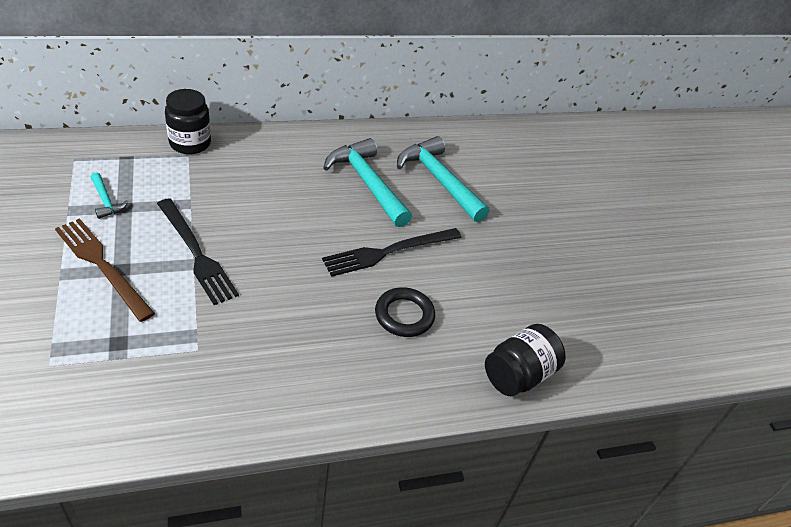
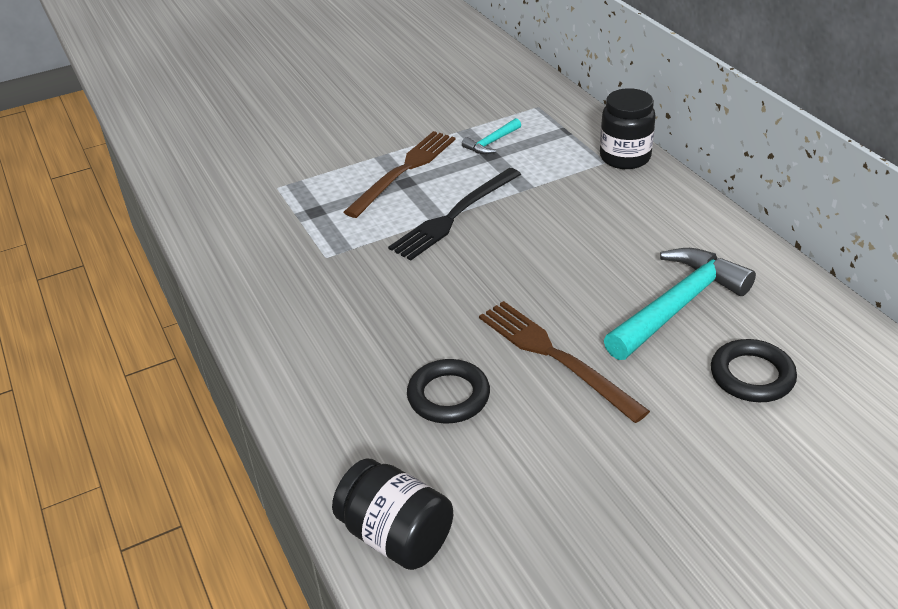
camera: 85 degrees right, 5 degrees down
black fork [322,228,462,277] -> brown fork [479,301,650,423]
turquoise hammer [397,136,490,222] -> black ring [711,339,797,402]

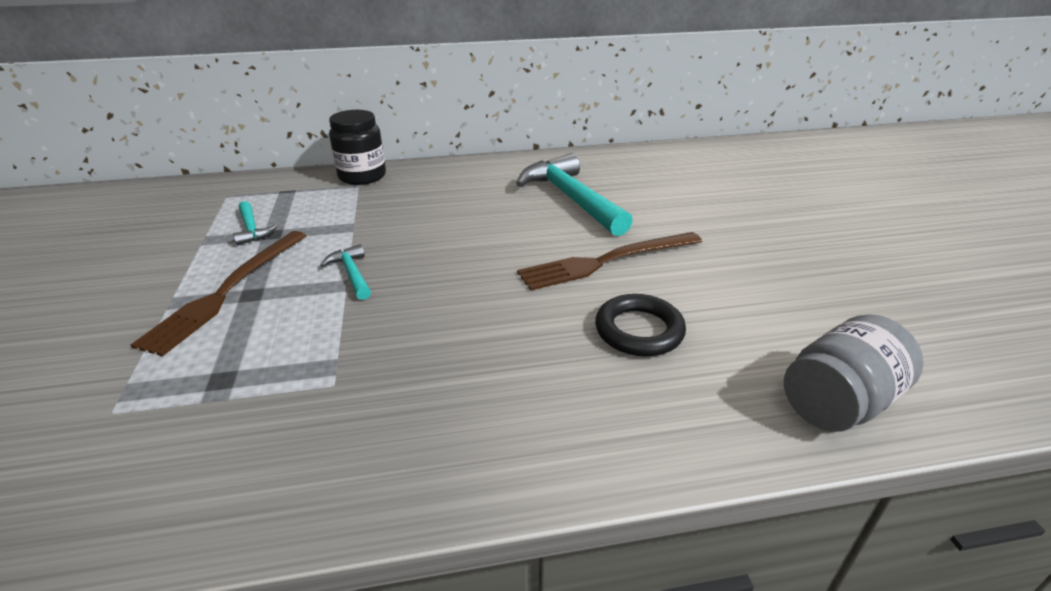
camera: 75 degrees left, 5 degrees down
black jar [332,458,453,570] -> grey jar [784,314,924,432]
brown fork [344,131,456,218] -> brown fork turned 120 degrees counterclockwise [131,231,307,357]
black fork [388,168,521,261] -> turquoise hammer [321,244,371,300]
black ring [711,339,797,402] -> none

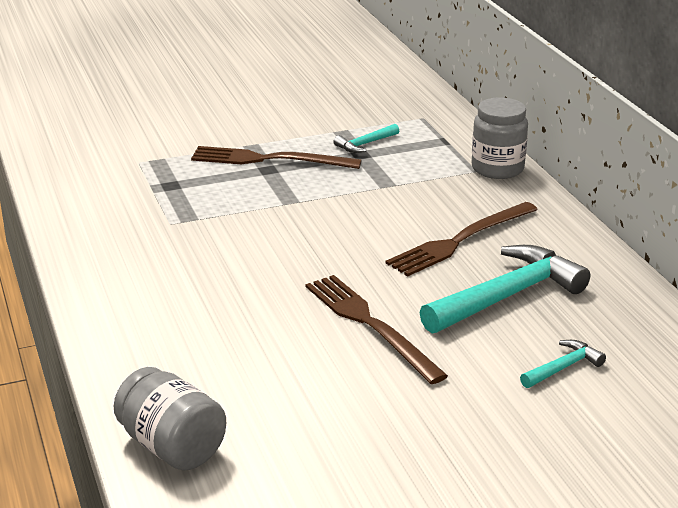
camera: 80 degrees right, 5 degrees down
turquoise hammer [321,244,371,300] -> turquoise hammer moved to [520,340,606,388]
black jar [329,110,386,185] -> grey jar [471,97,528,179]
black ring [595,294,686,356] -> none
none -> brown fork [386,202,538,277]

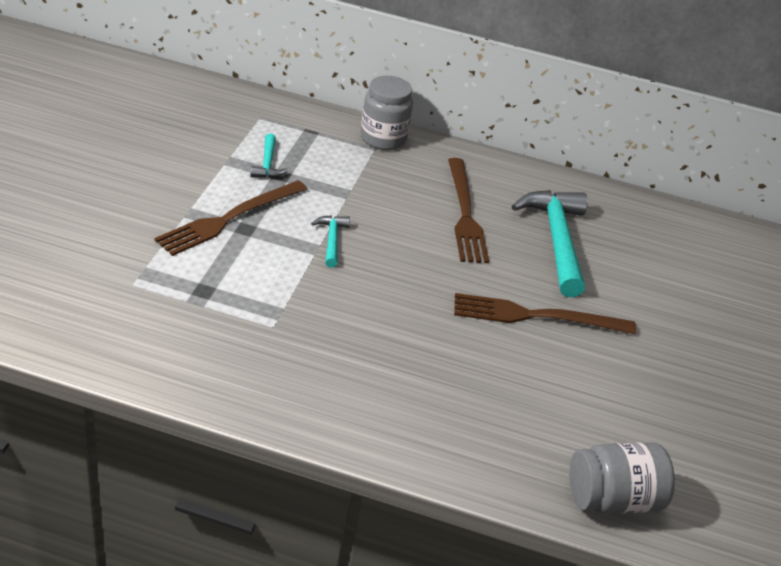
camera: 60 degrees left, 10 degrees up
turquoise hammer [520,340,606,388] -> turquoise hammer moved to [311,215,350,268]

